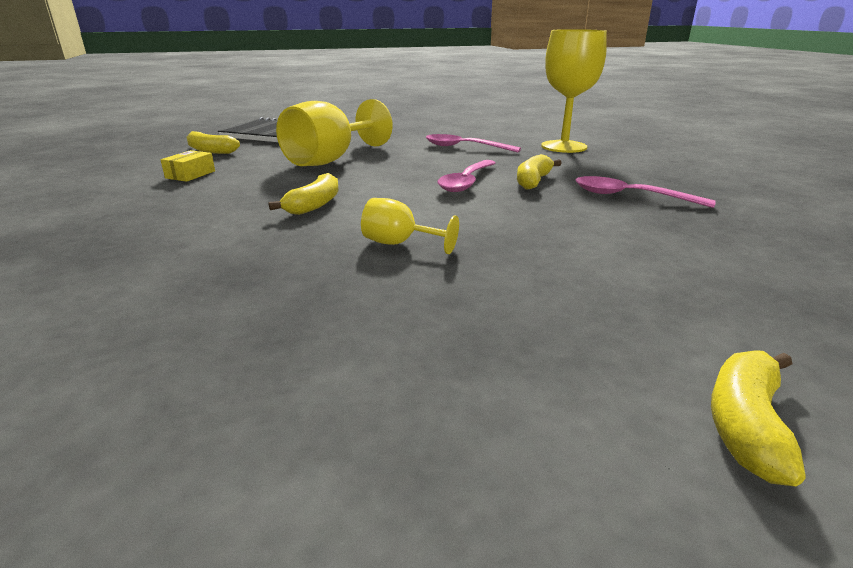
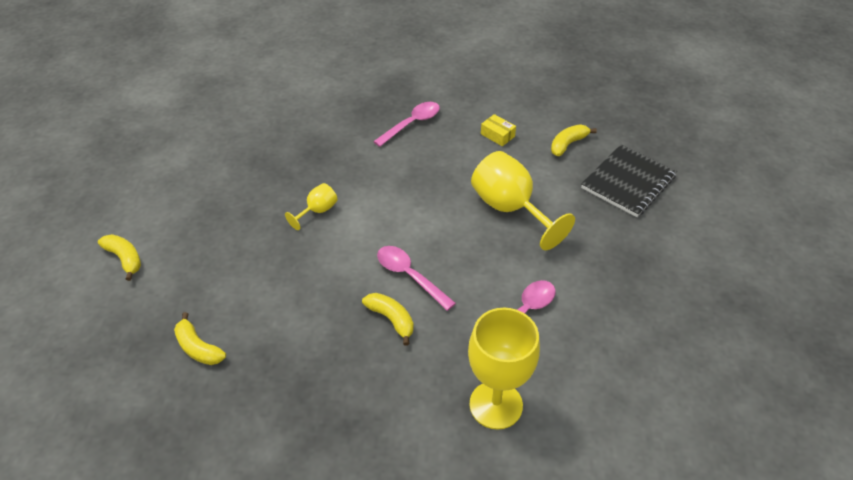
camera: 110 degrees right, 20 degrees up
yellow banana [269,173,338,215] -> yellow banana moved to [174,312,226,365]
pink spoon [576,176,716,208] -> pink spoon moved to [373,102,440,147]

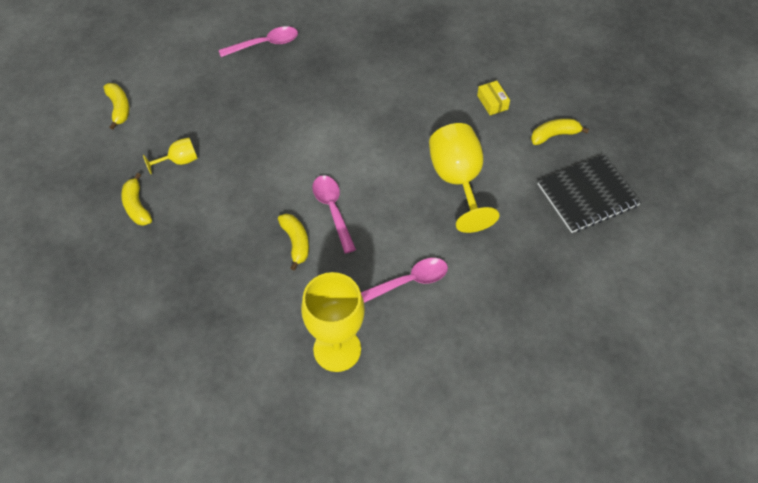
camera: 25 degrees right, 10 degrees up
yellow goblet [285,183,338,230] -> yellow goblet moved to [143,138,198,174]
pink spoon [373,102,440,147] -> pink spoon moved to [219,26,298,57]

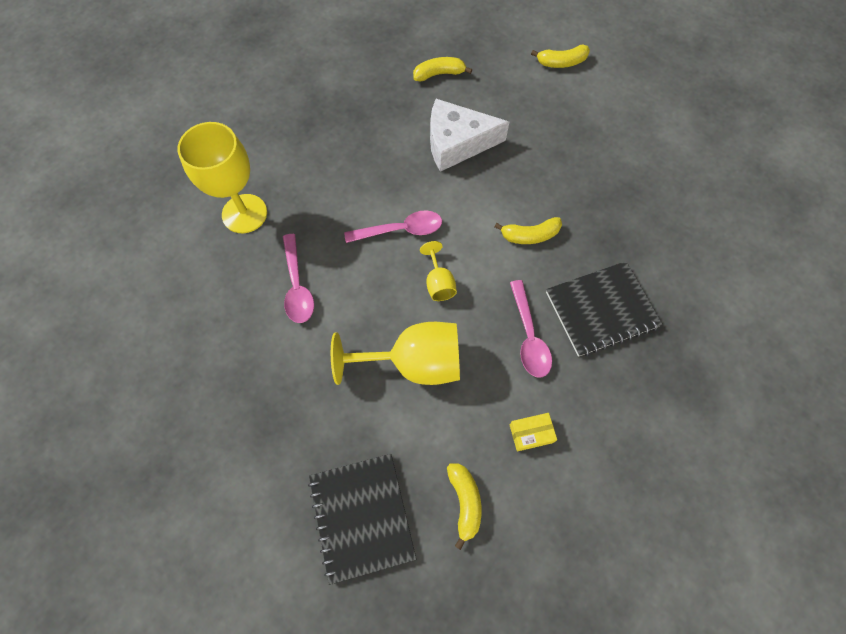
camera: 100 degrees right, 10 degrees up
yellow goblet [143,138,198,174] -> yellow goblet moved to [420,241,457,301]
pink spoon [219,26,298,57] -> pink spoon moved to [510,280,552,378]
yellow banana [278,213,309,270] -> yellow banana moved to [494,217,562,244]
none -> white cheese [430,99,509,172]
none -> black notebook [546,261,663,357]

